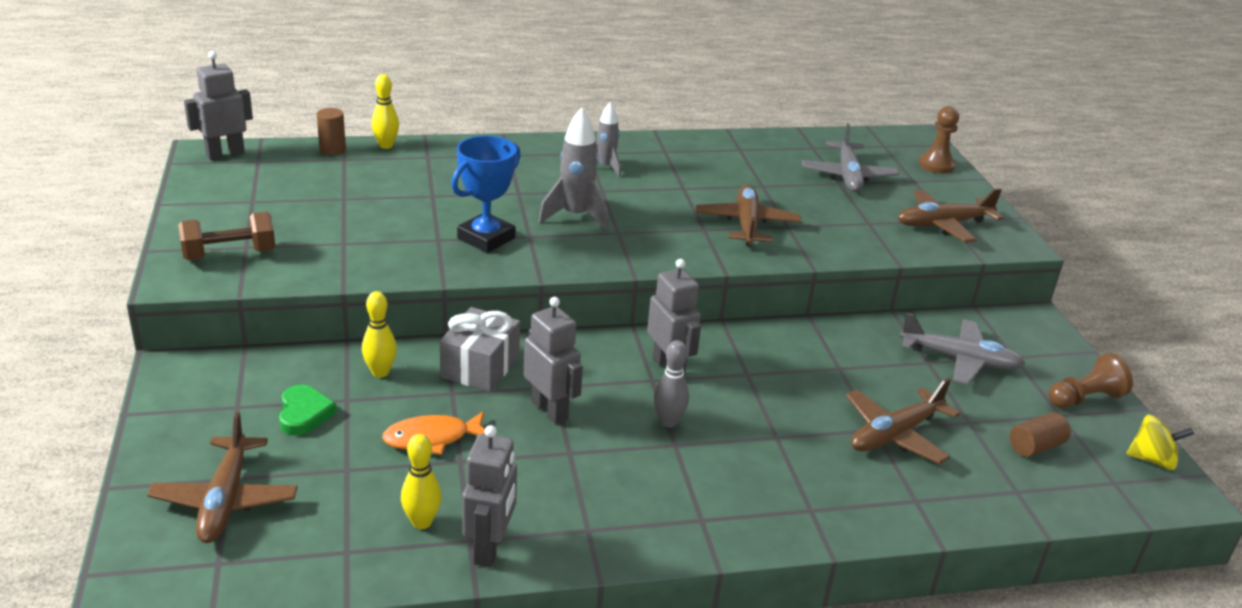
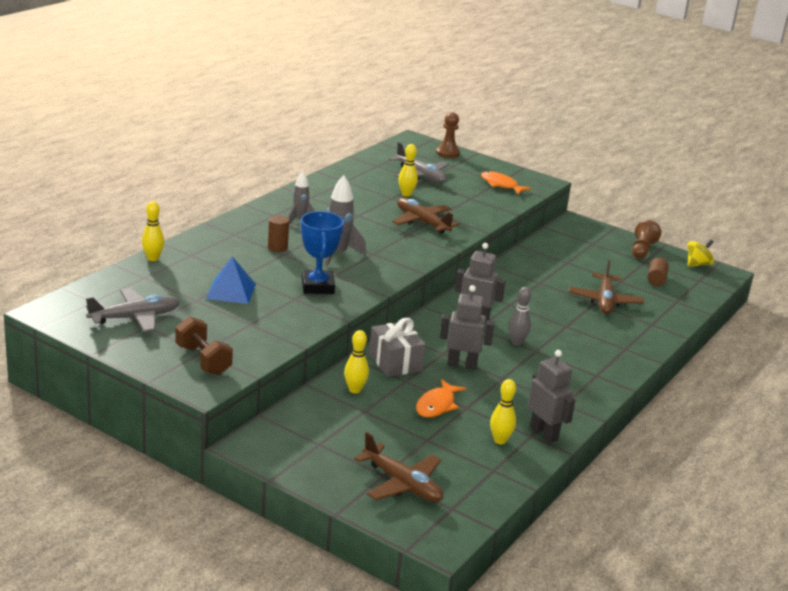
camera: 45 degrees left, 5 degrees down
brown dumbbell [178,212,275,260] -> brown dumbbell turned 60 degrees counterclockwise [175,316,233,375]
grey robot [184,51,253,160] -> none
green heart [279,384,337,436] -> none
brown cylinder [317,108,346,155] -> brown cylinder moved to [268,215,289,252]
brown plane [898,188,1003,242] -> orange fish [481,171,532,195]
grey plane [900,312,1025,385] -> grey plane moved to [86,288,180,332]
none -> blue pyramid [206,256,256,304]
none -> yellow bowling pin [398,144,418,197]

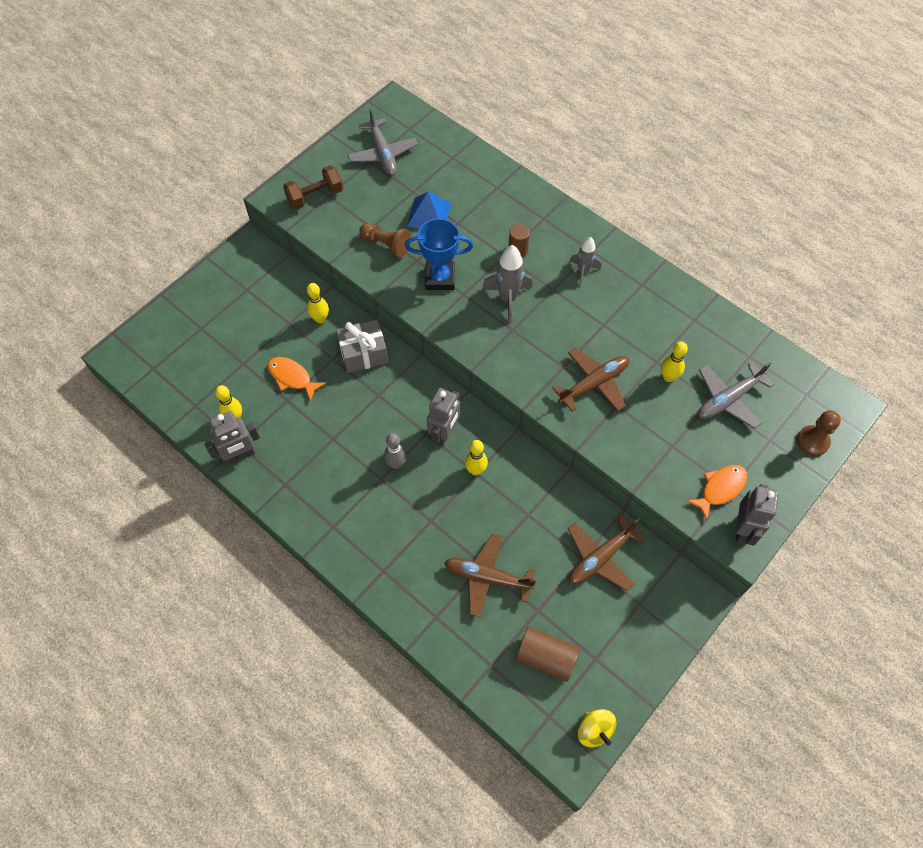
camera: 100 degrees right, 35 degrees up
yellow bowling pin [142,201,165,261] -> yellow bowling pin moved to [465,440,488,476]
brown plane [354,432,443,502] -> brown plane moved to [568,515,646,591]
grey robot [440,285,495,370] -> grey robot moved to [736,484,779,546]
brown pawn [632,220,662,259] -> brown pawn moved to [359,223,411,258]
brown cylinder [647,257,669,286] -> brown cylinder [516,627,580,682], size x1.51

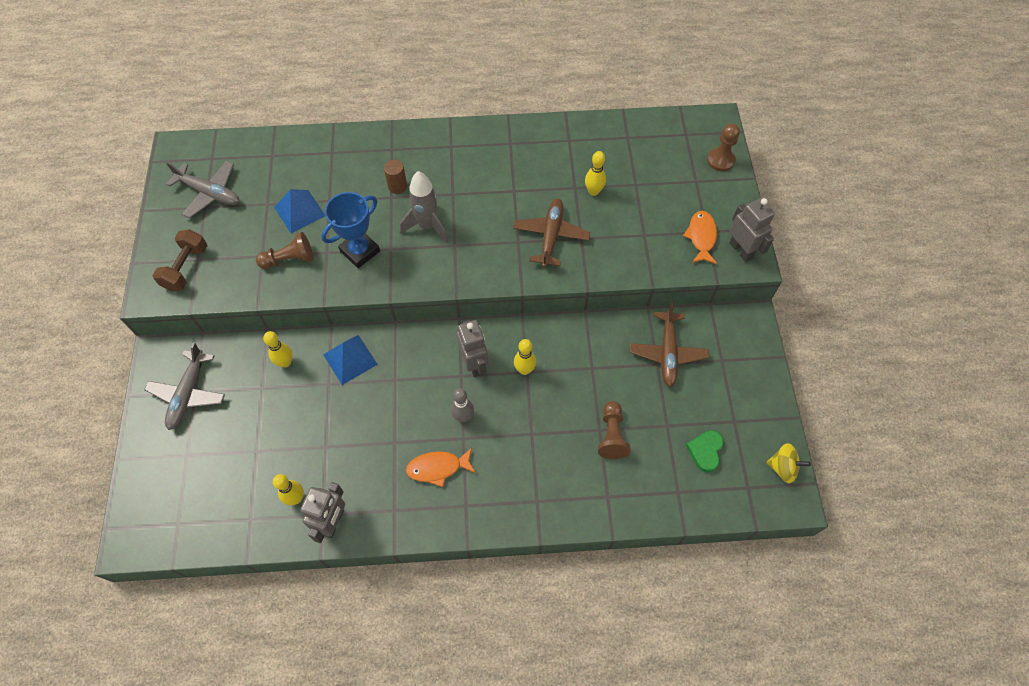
camera: 45 degrees left, 0 degrees up
orange fish [268,357,326,401] -> orange fish moved to [406,448,476,487]
grey gift [336,320,388,373] -> blue pyramid [323,335,378,385]
brown plane [444,534,536,617] -> brown pawn [598,401,631,459]
brown cylinder [516,627,580,682] -> green heart [686,430,724,473]
grey rocket [569,237,601,286] -> none
grey plane [698,362,774,429] -> grey plane moved to [144,342,225,430]

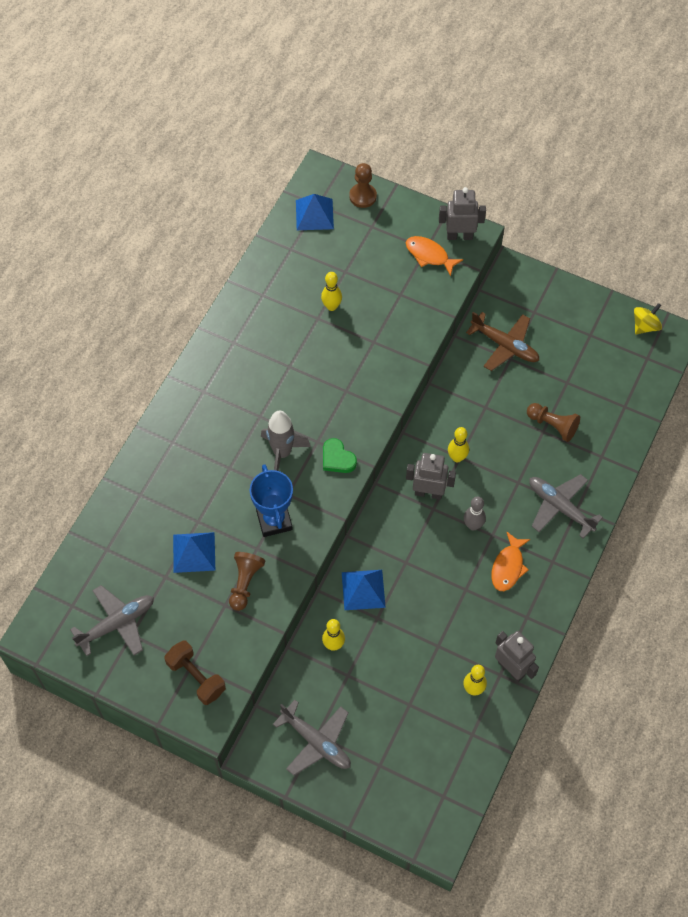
camera: 60 degrees left, 0 degrees up
brown cylinder [384,159,407,194] -> none
brown plane [513,198,590,268] -> none
green heart [686,430,724,473] -> green heart moved to [323,438,357,473]
none -> blue pyramid [296,194,334,230]
none -> grey plane [529,474,603,539]

